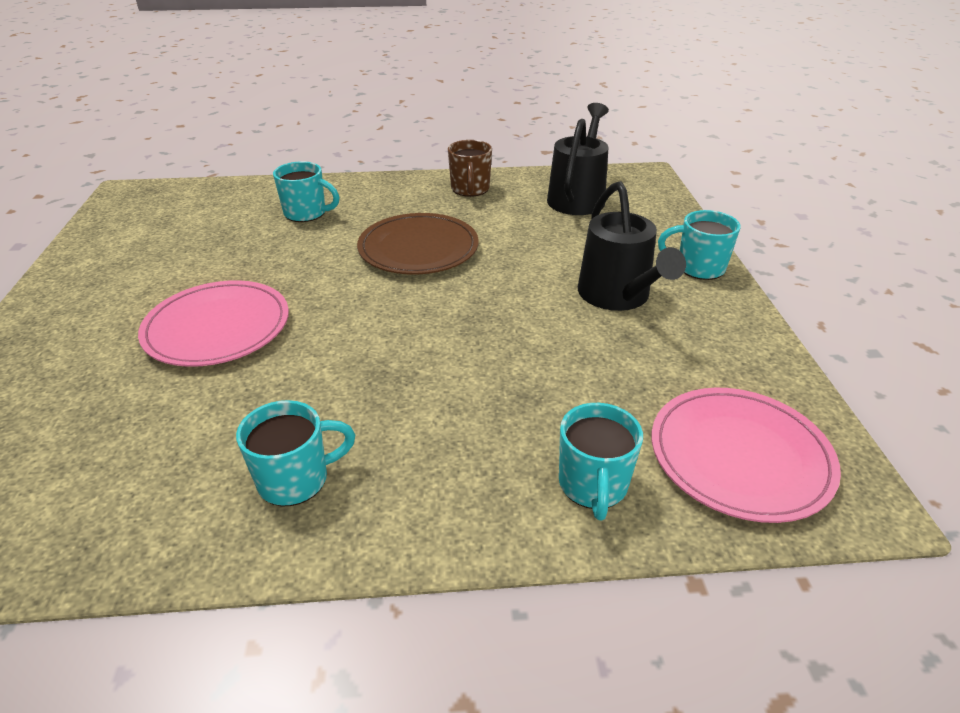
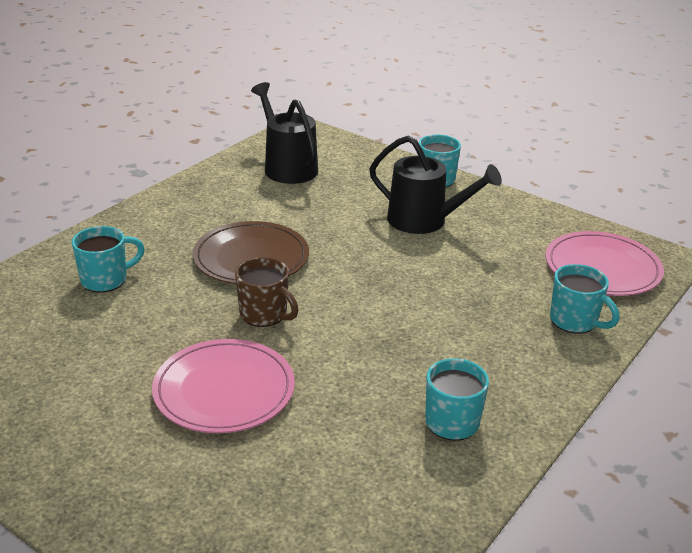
camera: 50 degrees left, 5 degrees down
brown mug [448,140,492,197] -> brown mug moved to [235,257,299,327]

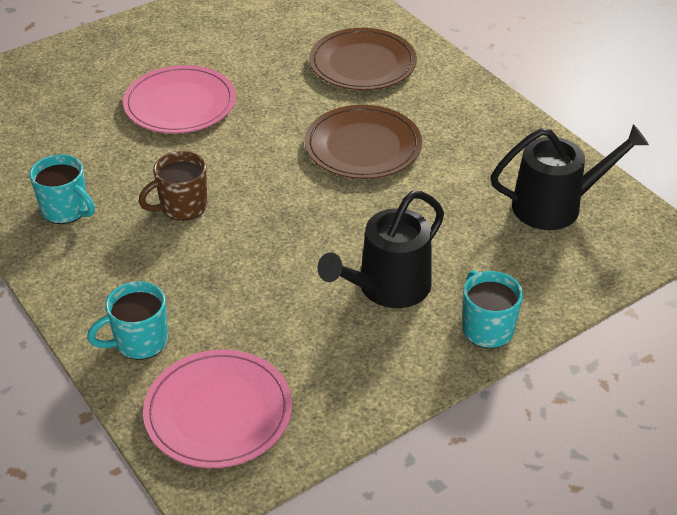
camera: 110 degrees right, 10 degrees up
turquoise mug [72,226,145,293] -> brown plate [309,28,417,90]
brown mug [235,257,299,327] -> brown mug moved to [138,151,207,221]

